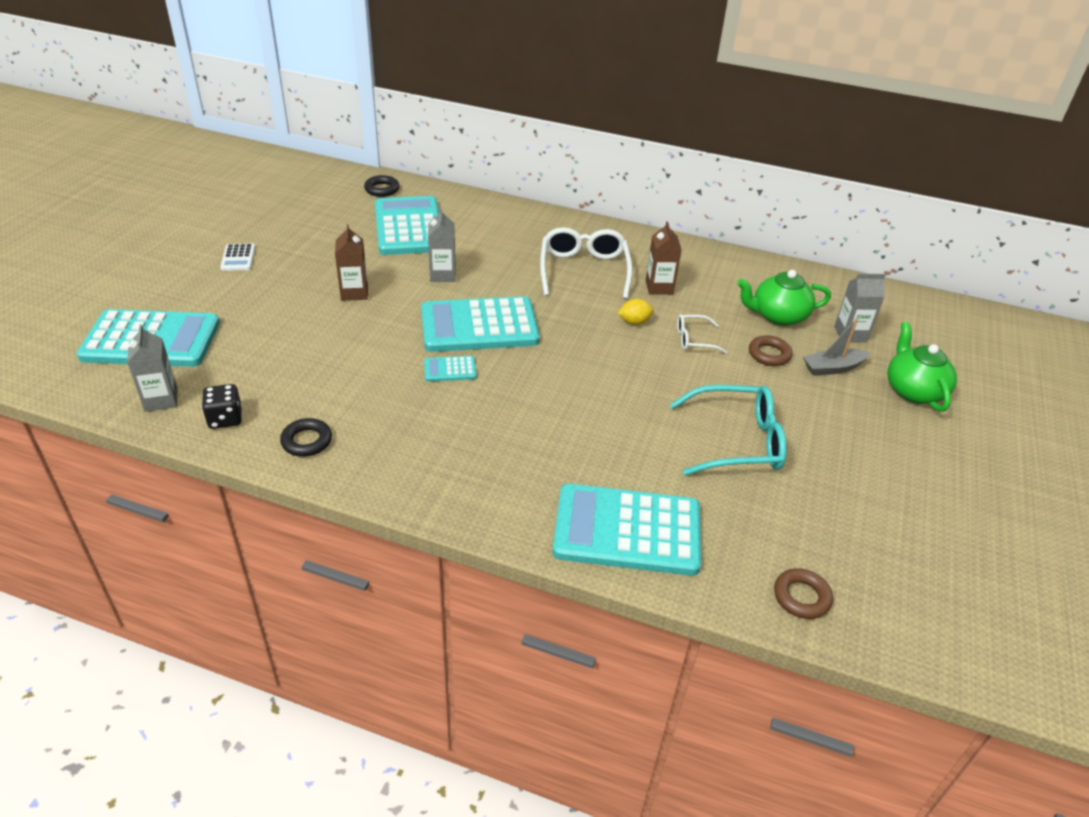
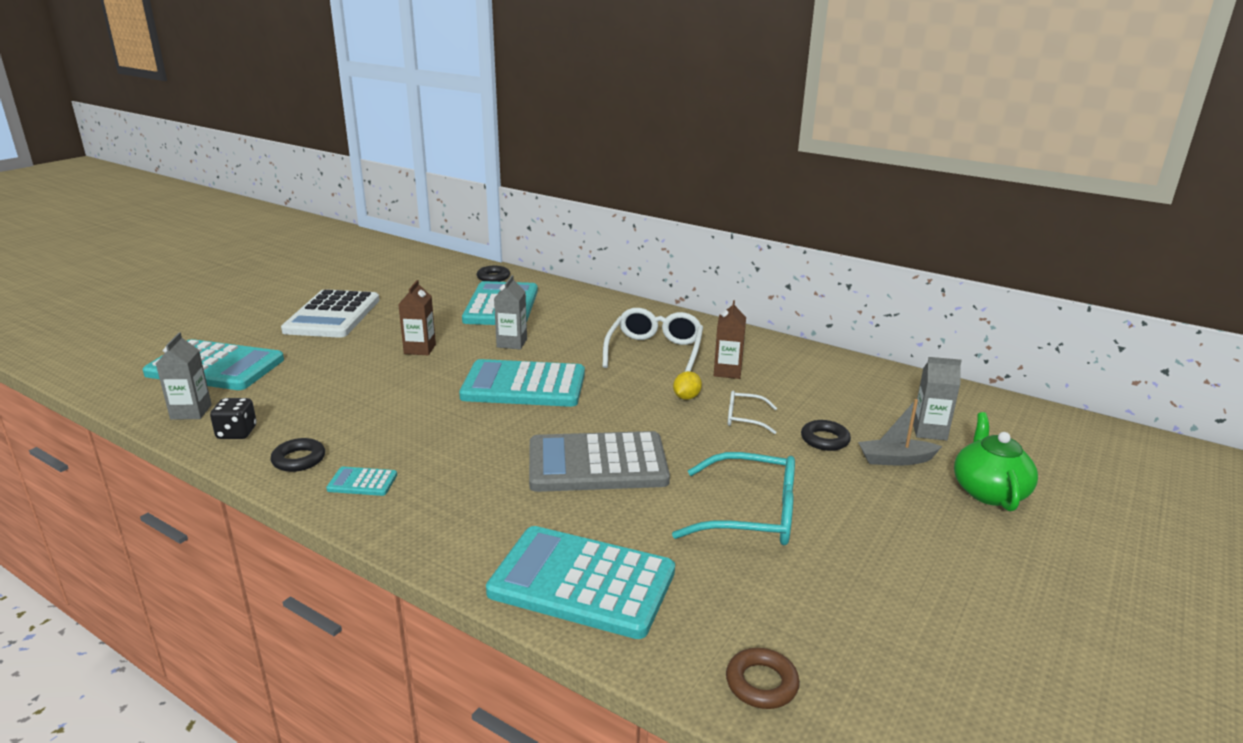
camera: 15 degrees right, 15 degrees down
white calculator [220,243,255,271] -> white calculator [281,289,380,338], size x2.35
turquoise calculator [424,356,477,382] -> turquoise calculator moved to [326,467,397,496]
yellow lemon [618,299,654,325] -> yellow lemon turned 60 degrees counterclockwise [673,371,702,400]
green teapot [737,270,831,326] -> none
brown ring [749,335,793,366] -> black ring [801,420,851,451]
none -> grey calculator [529,431,670,492]

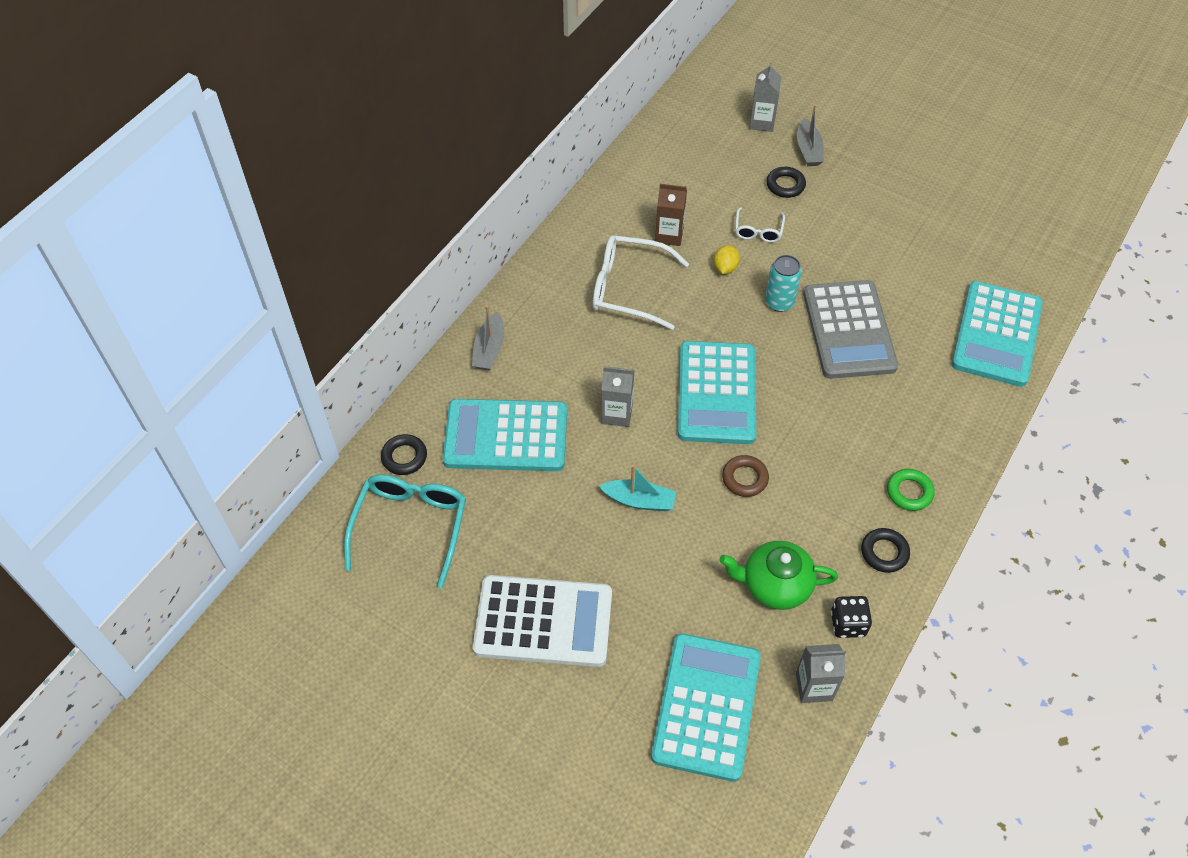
camera: 90 degrees left, 30 degrees up
turquoise calculator [326,467,397,496] -> green ring [887,469,935,511]
brown carton [398,280,436,355] -> turquoise boat [599,465,676,511]
turquoise glasses [672,452,795,545] -> turquoise glasses moved to [344,475,466,588]
yellow lemon [673,371,702,400] -> yellow lemon turned 75 degrees clockwise [714,245,740,274]
brown ring [726,648,800,709] -> brown ring moved to [722,455,769,497]
green teapot [954,412,1038,511] -> green teapot moved to [720,541,838,610]
none -> grey boat [472,305,504,370]
none -> turquoise can [765,255,802,312]

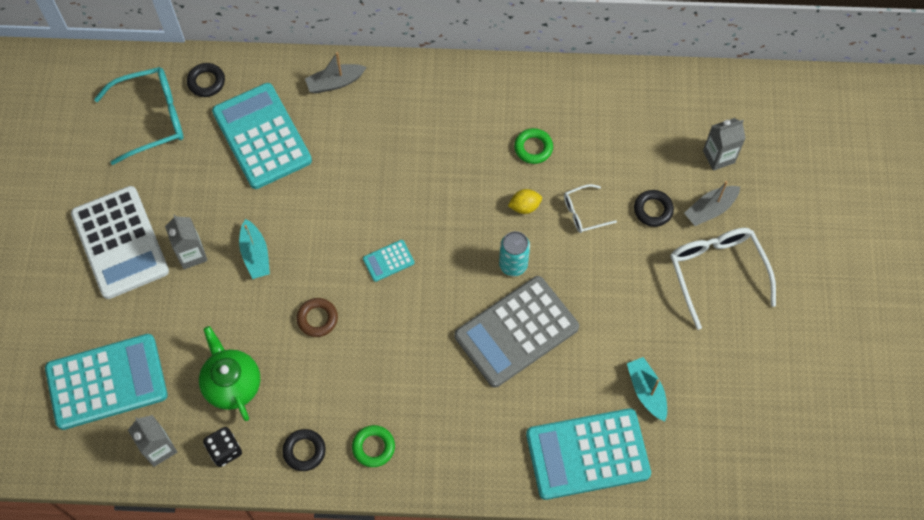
camera: 60 degrees right, 10 degrees up
white glasses [593,235,689,330] -> white glasses moved to [670,228,776,330]
grey carton [601,366,634,427] -> grey carton moved to [165,215,208,269]
brown carton [655,184,687,246] -> green ring [514,128,553,164]
turquoise calculator [678,341,756,444] -> turquoise calculator [363,240,414,282], size x0.43
none -> turquoise boat [627,357,667,422]

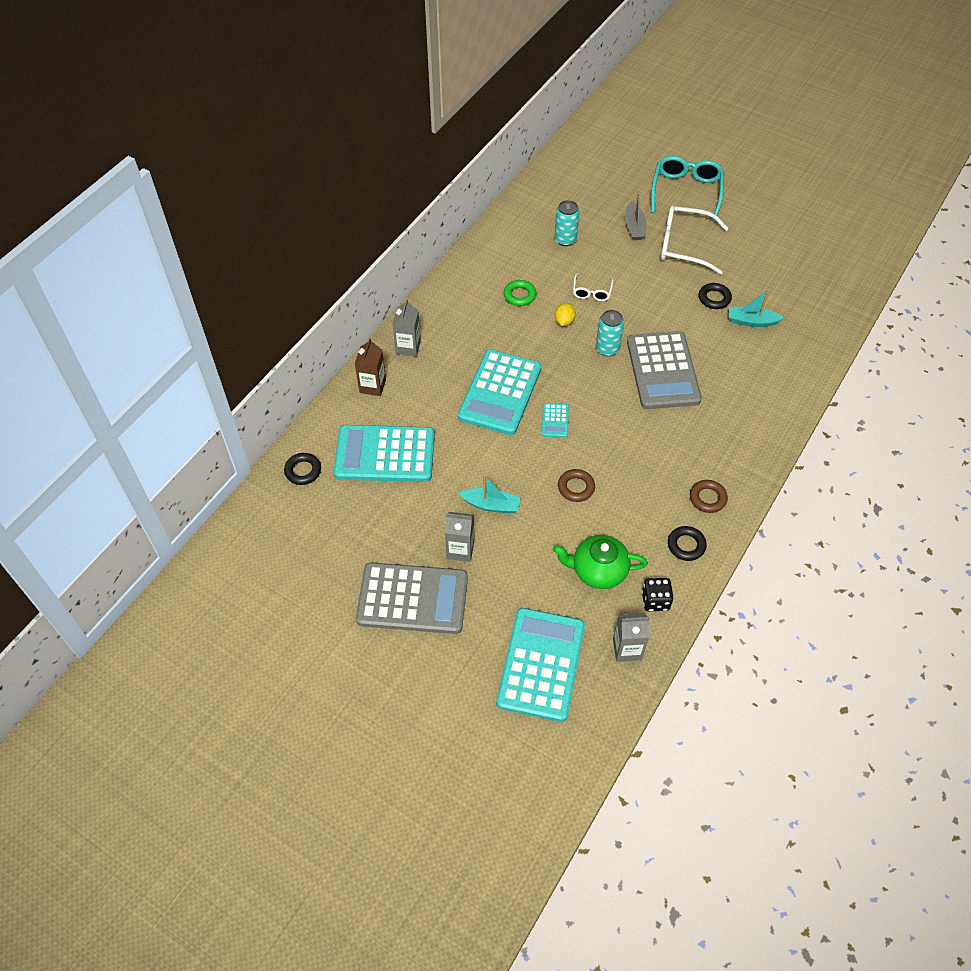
camera: 60 degrees left, 10 degrees down
white calculator [71,186,169,299] -> grey calculator [356,563,468,634]
turquoise glasses [94,67,184,165] -> turquoise glasses moved to [651,156,724,221]
grey boat [305,52,367,93] -> brown carton [355,338,386,396]
green ring [352,425,395,467] -> brown ring [690,480,728,513]
turquoise calculator [526,408,651,500] -> turquoise calculator moved to [458,349,541,435]
black ring [634,190,674,227] -> black ring moved to [699,283,732,309]
grey carton [703,118,746,171] -> grey carton moved to [392,299,421,357]
none -> turquoise can [554,200,579,246]

